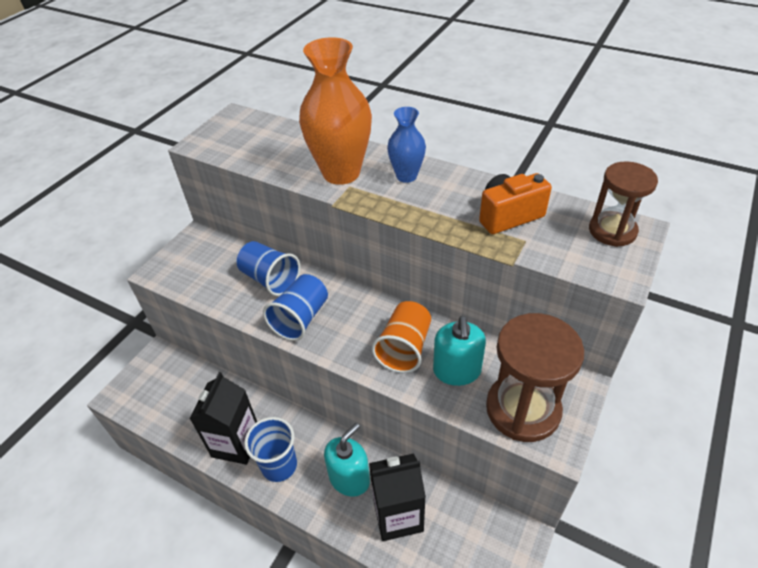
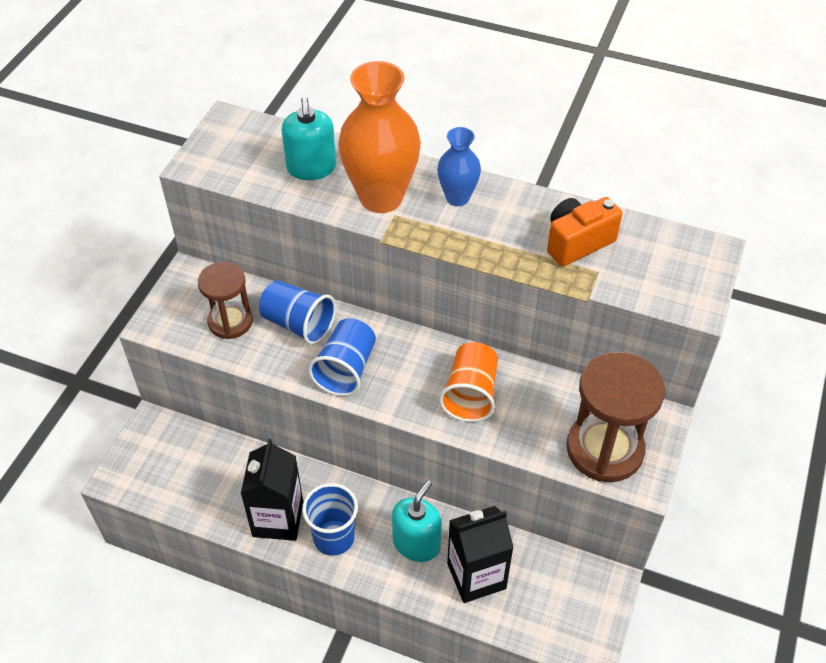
camera: 10 degrees left, 5 degrees up
turquoise soap dispenser [433,316,486,386] -> turquoise soap dispenser moved to [282,97,336,180]
brown hourglass [589,161,658,247] -> brown hourglass moved to [198,262,253,339]

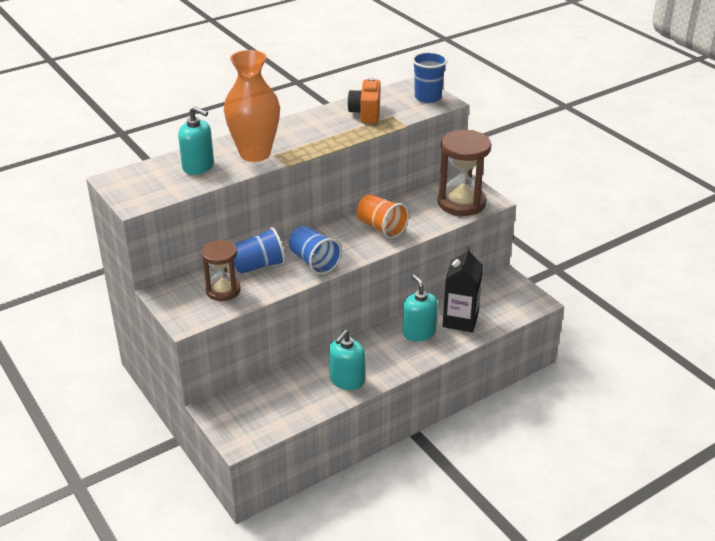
camera: 55 degrees left, 15 degrees down
black carton [241,439,303,541] -> turquoise soap dispenser [329,330,365,390]
blue cup [302,483,358,556] -> blue cup moved to [412,52,448,103]
blue vase [437,127,481,206] -> none

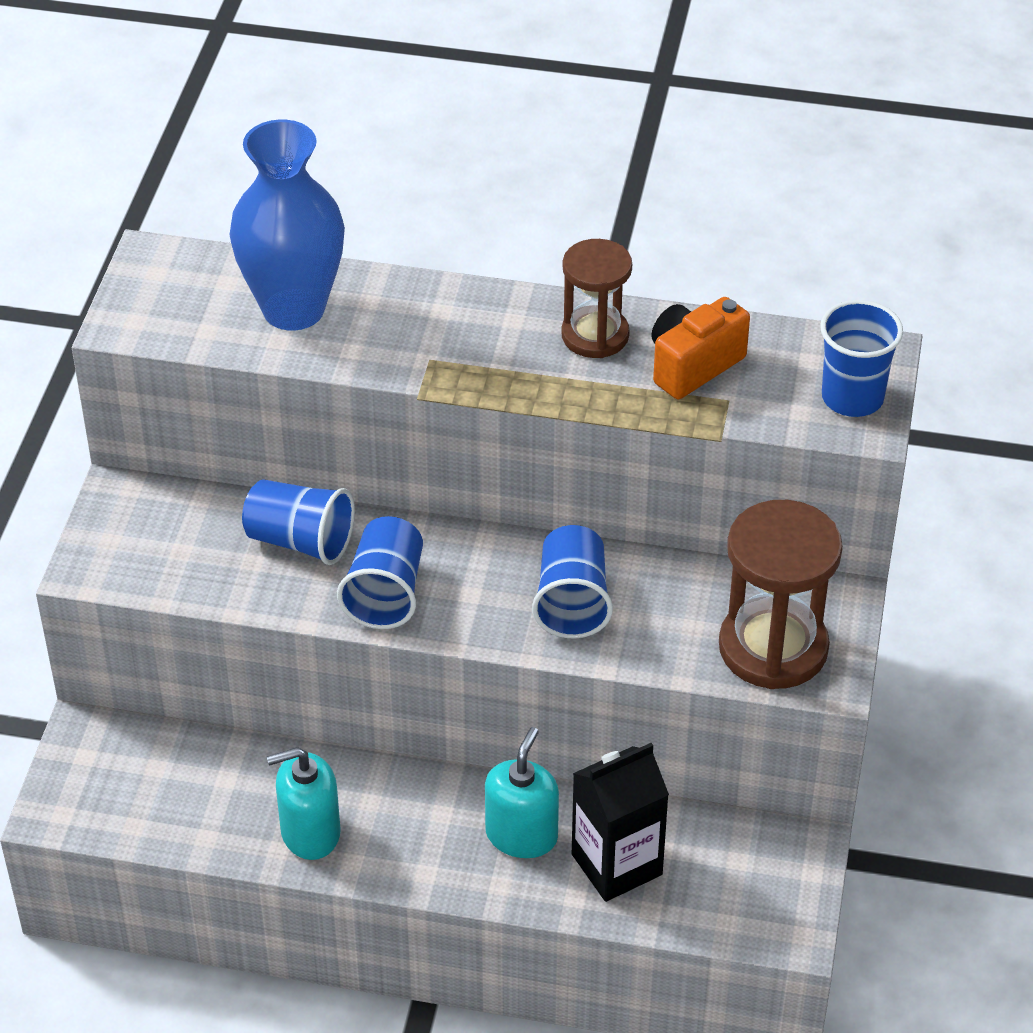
camera: 45 degrees right, 10 degrees up
turquoise soap dispenser [178,106,214,175] -> blue vase [230,120,345,331]
brown hourglass [201,240,240,301] -> brown hourglass moved to [561,239,632,358]
orange vase [224,50,280,162] -> none
orange cup [356,194,409,239] -> blue cup [532,525,613,638]

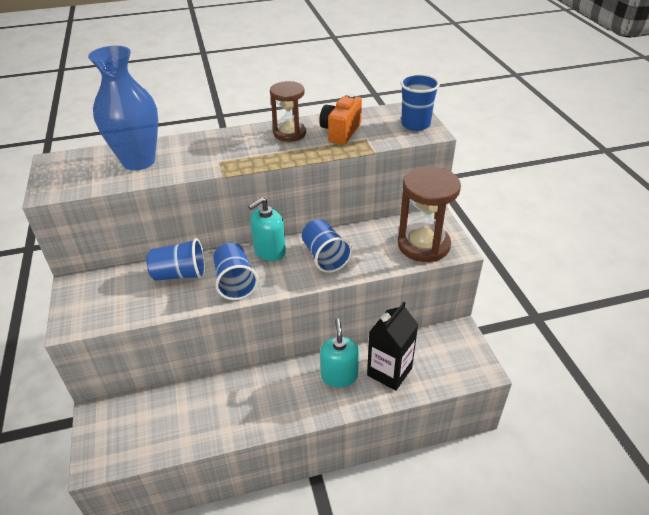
camera: 25 degrees left, 5 degrees down
turquoise soap dispenser [267,747,341,860] -> turquoise soap dispenser moved to [248,197,286,261]

